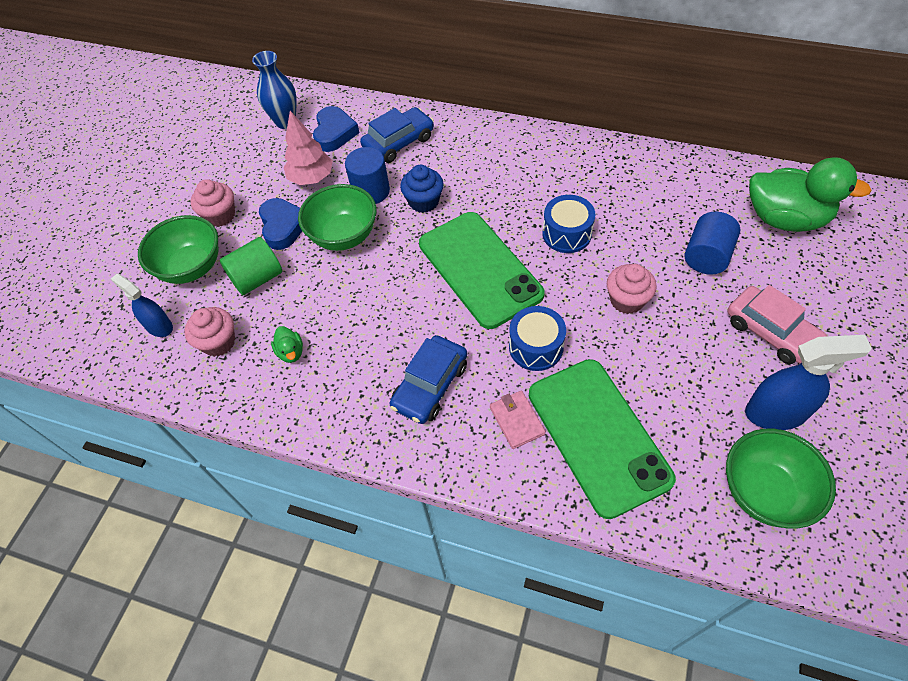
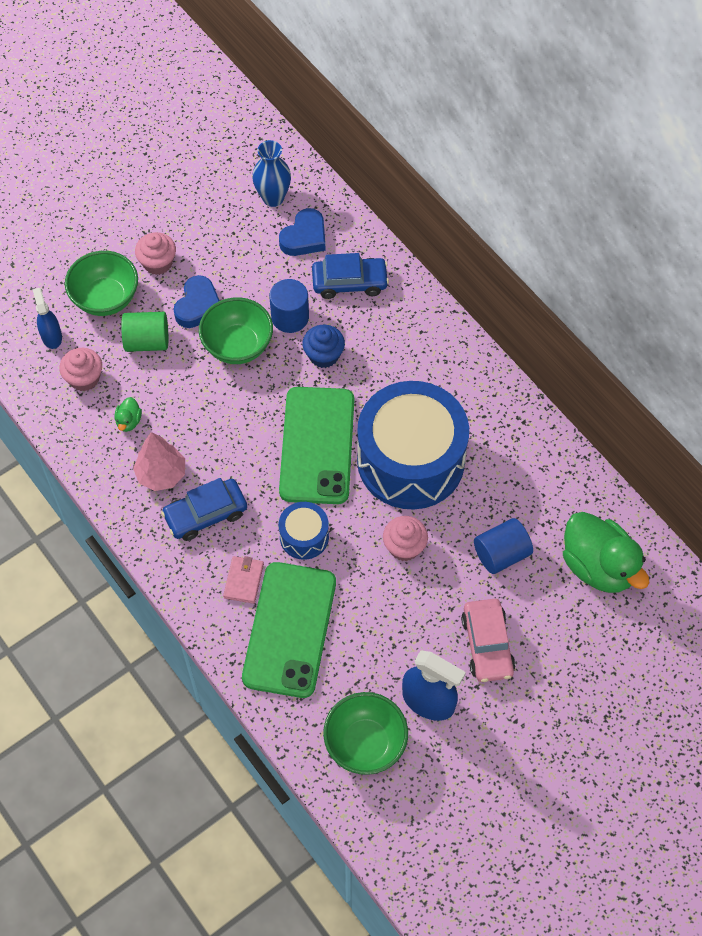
camera: 30 degrees right, 5 degrees up
pink tree [284,111,333,185] -> pink tree moved to [133,432,185,491]
blue drum [542,195,595,253] -> blue drum [357,381,469,509], size x2.24

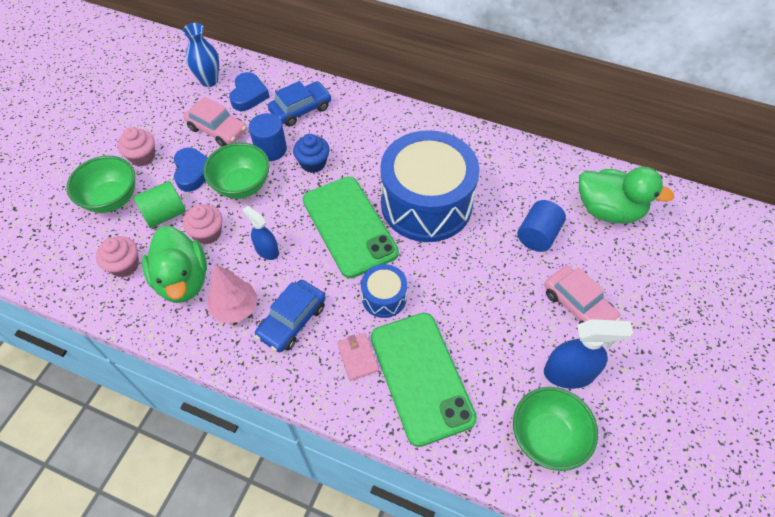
camera: 30 degrees left, 5 degrees down
blue spray bottle [33,288,62,349] -> blue spray bottle moved to [243,206,279,260]
green duck [115,397,142,432] -> green duck [142,226,207,303], size x2.42
pink cupcake [383,516,428,561] -> pink cupcake moved to [183,204,222,244]
none -> pink car [183,97,247,146]

